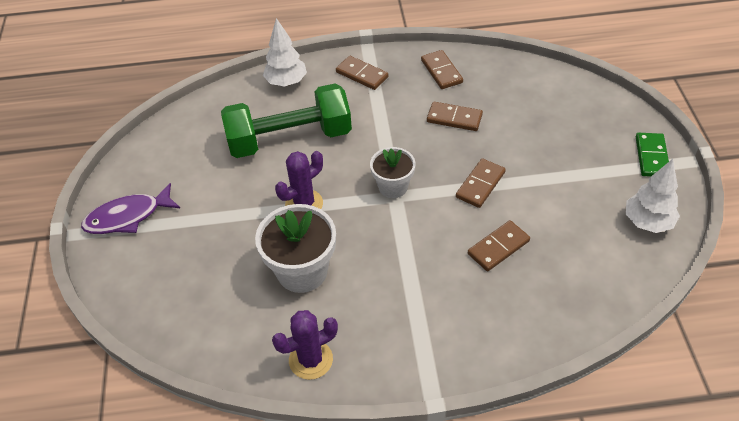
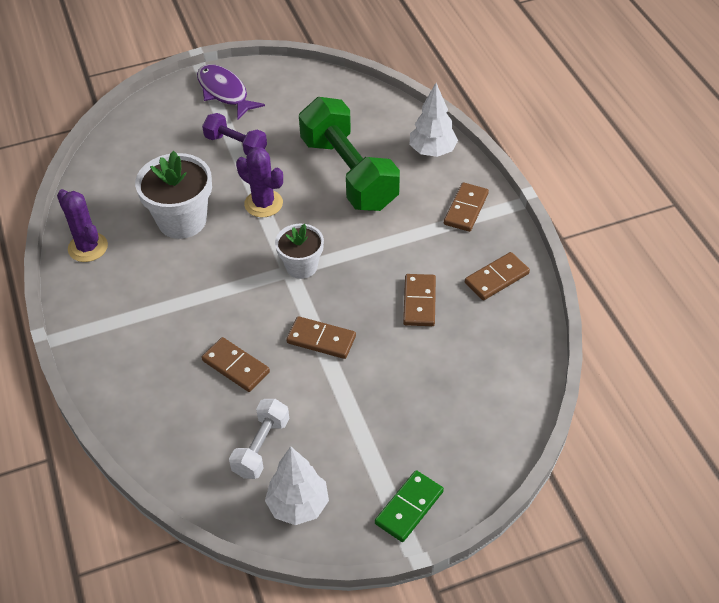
camera: 75 degrees right, 0 degrees up
green domino [636,133,669,177] -> green domino turned 45 degrees counterclockwise [375,470,444,542]
none -> purple dumbbell [202,113,267,155]
none -> white dumbbell [229,399,289,479]

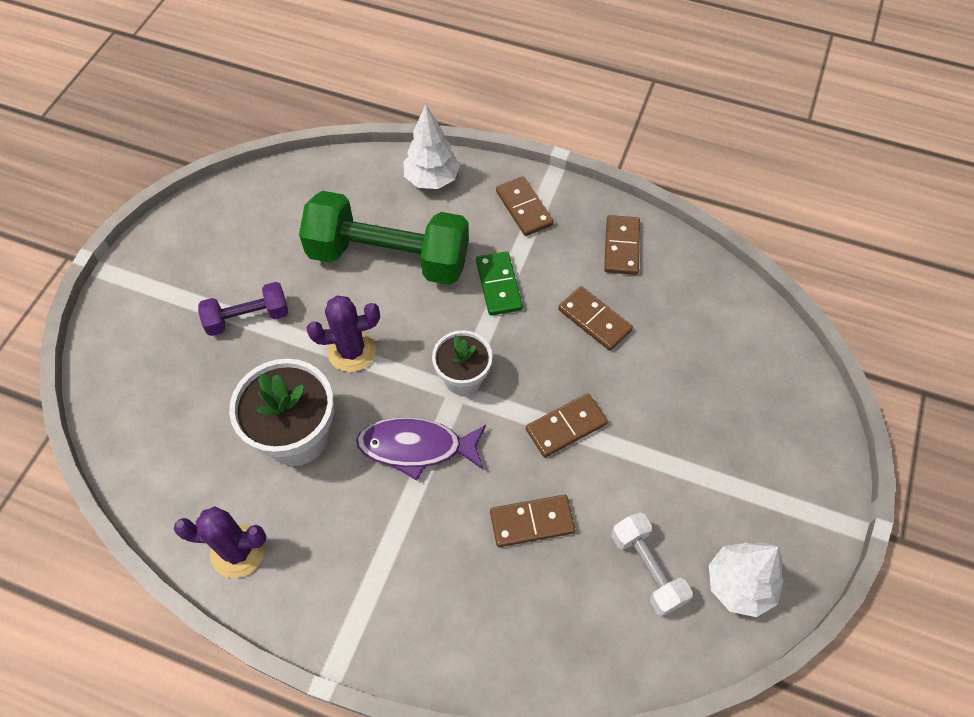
camera: 50 degrees left, 10 degrees up
purple fish [197,64,265,119] -> purple fish moved to [356,417,486,481]
green domino [375,470,444,542] -> green domino moved to [476,251,523,316]

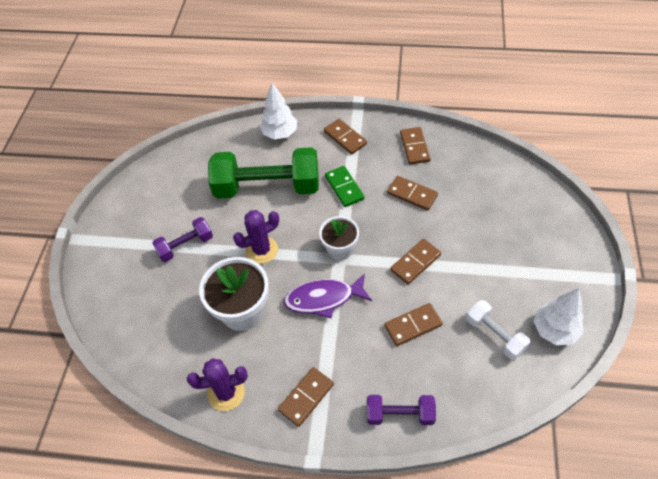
camera: 10 degrees left, 5 degrees down
none -> brown domino [278,367,334,427]
none -> purple dumbbell [367,395,436,425]

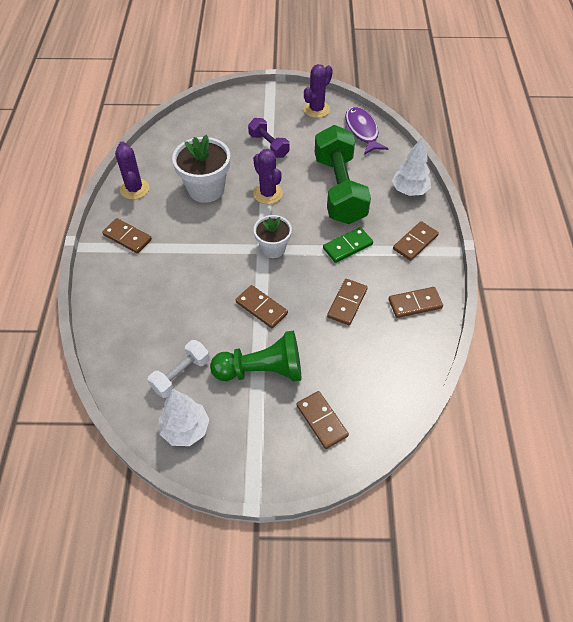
camera: 80 degrees right, 0 degrees up
purple fish [284,273,372,318] -> purple fish moved to [345,107,389,155]
purple dumbbell [367,395,436,425] -> none
brown domino [384,303,443,346] -> brown domino moved to [296,391,349,449]
none -> green pawn [210,331,301,382]
none -> purple cactus [304,64,333,118]

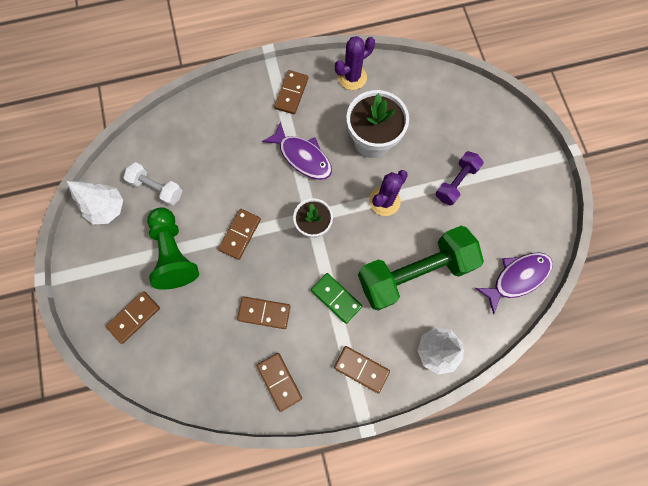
camera: 75 degrees right, 20 degrees up
purple cactus [304,64,333,118] -> none
none -> purple fish [262,121,332,180]

